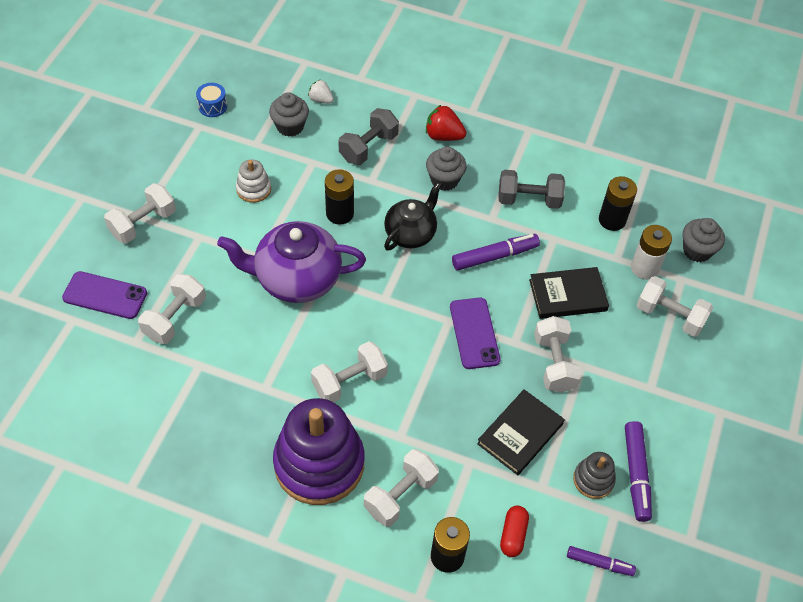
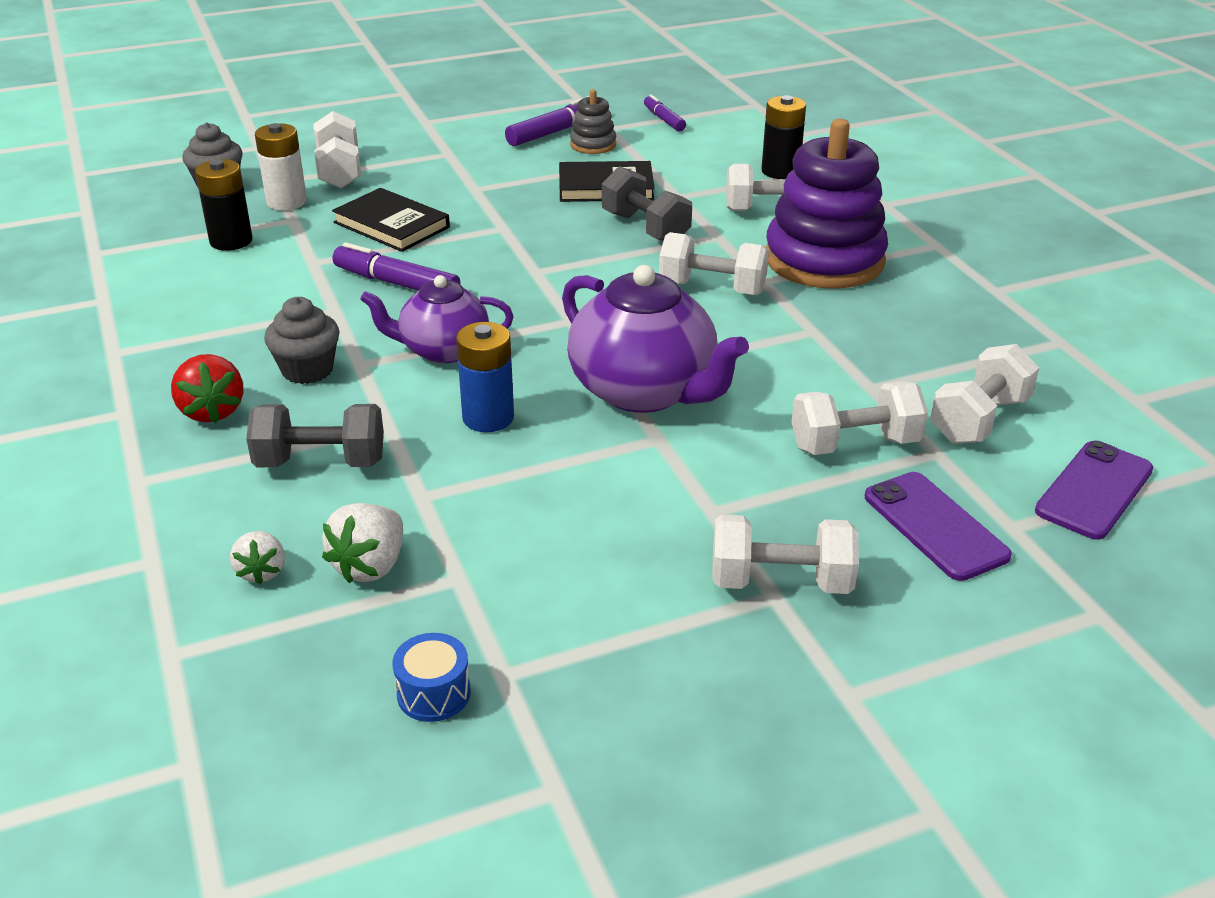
camera: 130 degrees left, 20 degrees down
white stacking toy [236,159,271,203] -> none
grey cupcake [269,92,309,137] -> white strawberry [322,503,403,583]
black battery [325,169,354,225] -> blue battery [456,322,514,432]
black teapot [384,183,441,250] -> purple teapot [360,275,513,364]
purple phone [450,298,500,369] -> purple phone moved to [1035,441,1153,540]
grey dumbbell [498,170,565,209] -> grey dumbbell moved to [602,166,692,241]
red capsule [500,506,529,557] -> none
white dumbbell [534,316,582,393] -> white dumbbell moved to [930,344,1039,444]

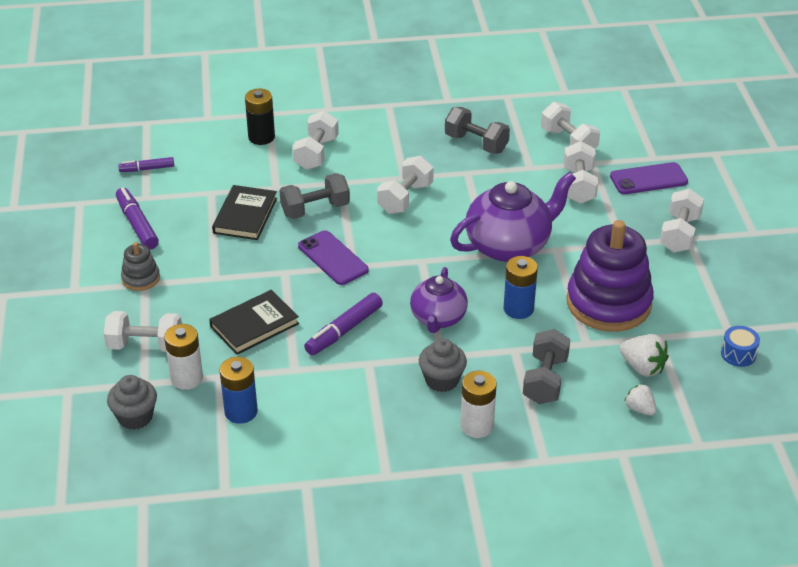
camera: 75 degrees left, 5 degrees up
red strawberry [171,354,244,423] -> white battery [460,371,497,438]
black battery [195,159,252,251] -> blue battery [219,357,258,424]
white strawberry [230,531,285,584] -> white strawberry turned 135 degrees counterclockwise [624,384,656,415]
grey stacking toy [570,89,616,154] -> grey stacking toy moved to [121,242,160,291]
purple stacking toy [766,119,888,289] -> purple stacking toy moved to [567,220,654,332]
purple phone [1035,441,1153,540] -> purple phone moved to [298,230,369,285]
none -> grey dumbbell [445,107,510,154]

